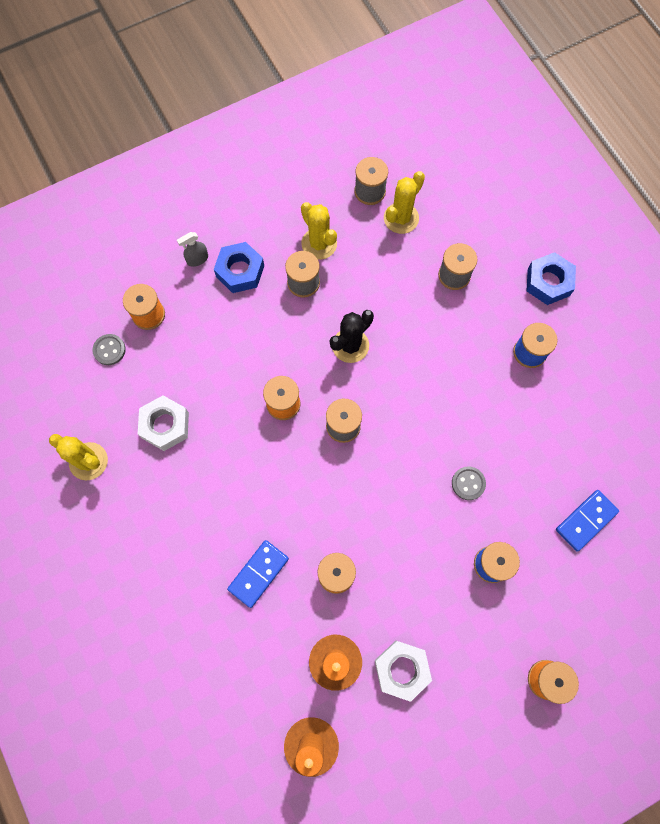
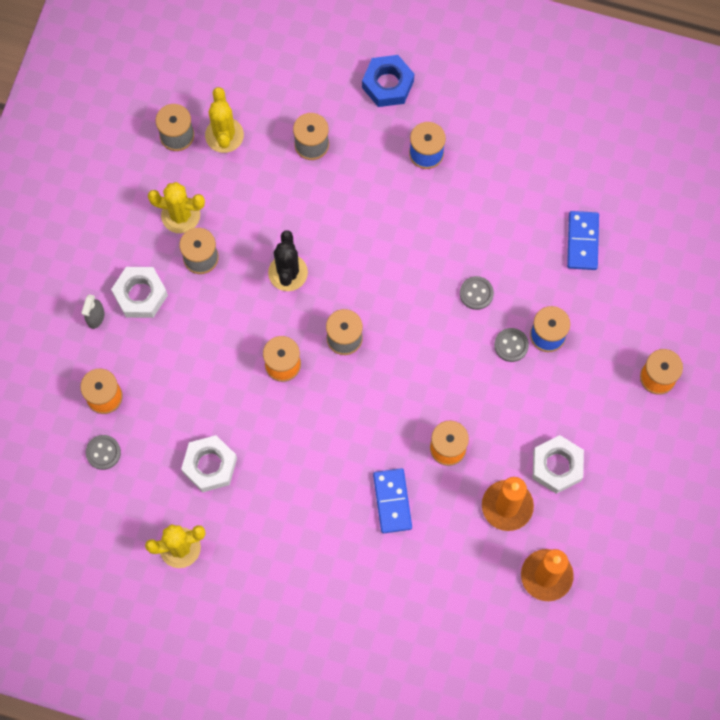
camera: 45 degrees left, 0 degrees up
blue nut [214,242,264,293] -> white nut [111,267,168,318]
none -> grey button [494,328,529,362]

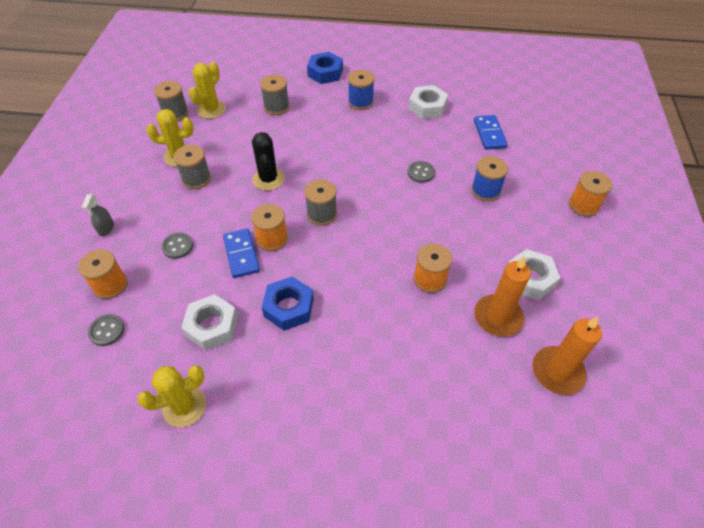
camera: 10 degrees left, 20 degrees down
white nut [111,267,168,318] -> white nut moved to [408,85,448,119]
yellow cactus [205,87,244,153] -> yellow cactus turned 45 degrees clockwise [189,62,226,119]
blue domino [373,468,412,533] -> blue domino moved to [223,228,260,278]
grey button [494,328,529,362] -> grey button moved to [161,233,193,259]
none -> blue nut [262,276,314,331]

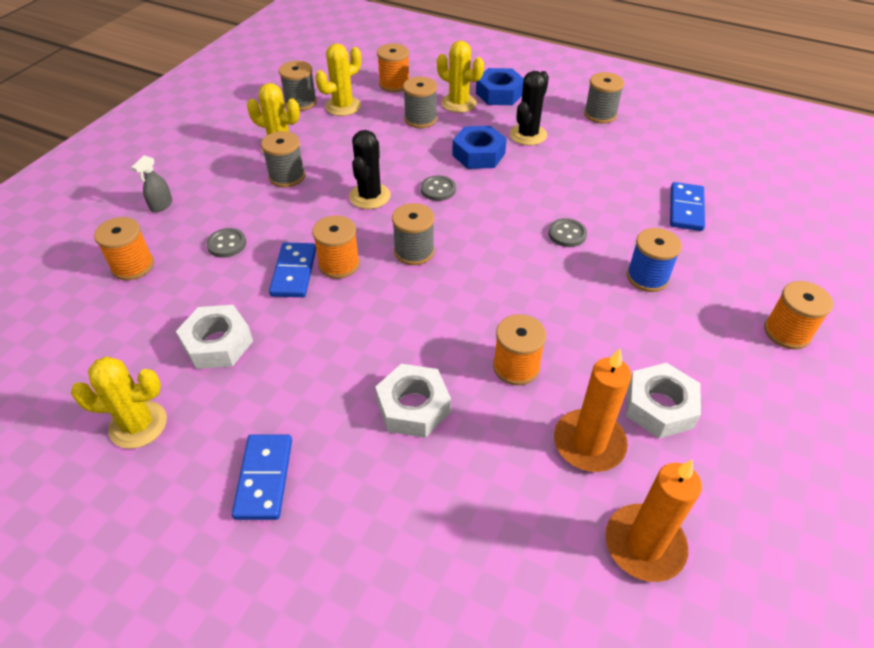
camera: 20 degrees right, 5 degrees down
grey button [88,314,124,346] -> grey button moved to [421,175,456,201]
blue nut [262,276,314,331] -> blue nut moved to [452,126,507,169]
blue spool [348,70,374,110] -> black cactus [510,71,549,146]
white nut [408,85,448,119] -> white nut moved to [375,364,451,438]
none -> blue domino [232,434,292,520]
none -> orange spool [377,44,409,92]
none -> yellow cactus [437,41,484,113]
none -> grey spool [584,72,624,123]

